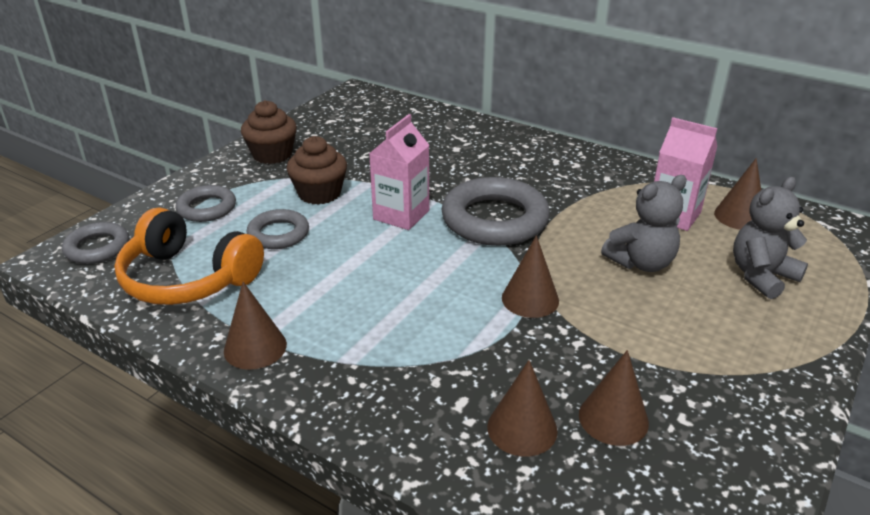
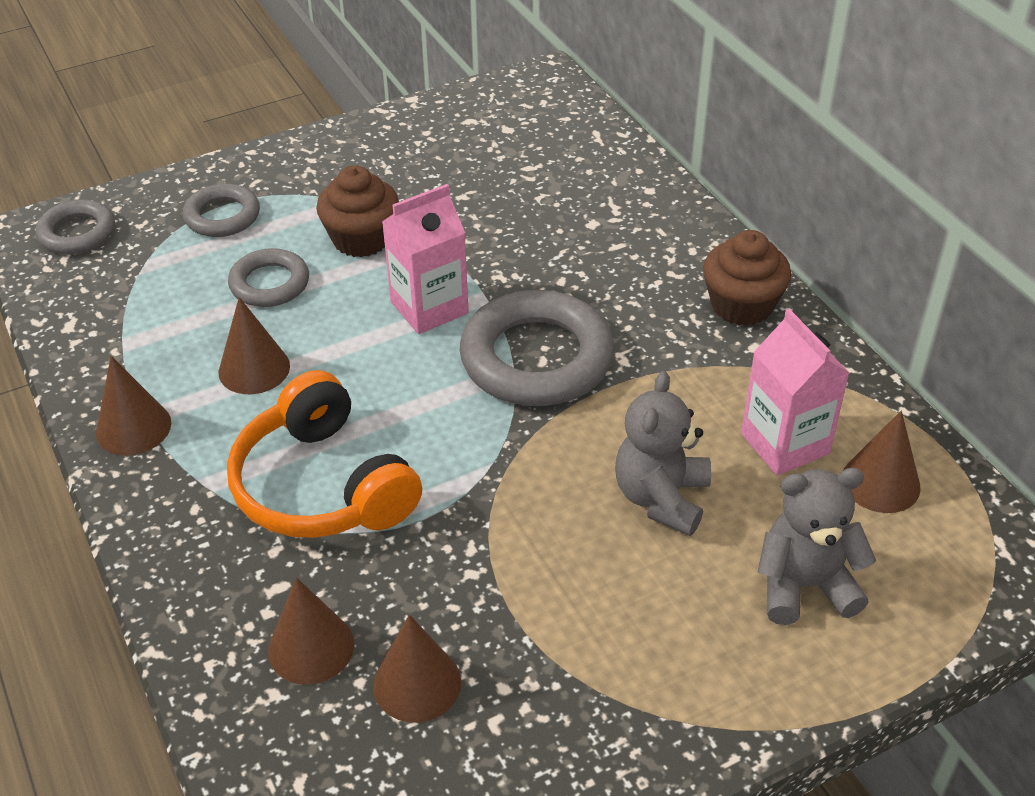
camera: 30 degrees right, 10 degrees up
orange headphones [114,207,264,305] -> orange headphones moved to [227,370,422,538]
brown cupcake [241,100,297,164] -> brown cupcake moved to [703,230,791,326]
brown cone [502,235,559,318] -> brown cone moved to [218,297,290,394]
grey teddy bear [601,175,687,272] -> grey teddy bear turned 105 degrees clockwise [615,371,711,536]

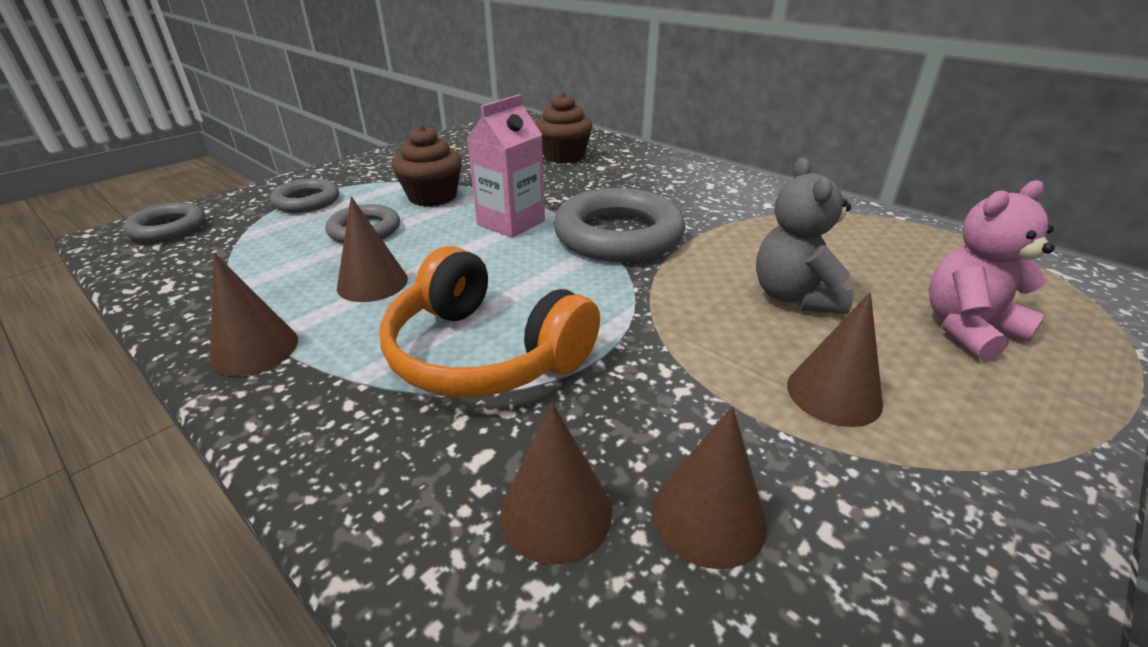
camera: 20 degrees left, 10 degrees down
brown cupcake [703,230,791,326] -> brown cupcake moved to [535,93,592,163]
pink carton [741,309,849,476] -> none
grey teddy bear [757,468,876,625] -> pink teddy bear [929,180,1055,360]
brown cone [843,411,921,513] -> brown cone moved to [787,292,883,427]

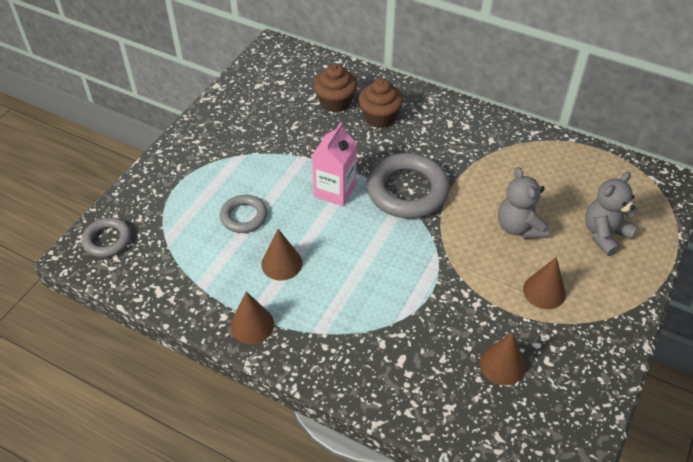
camera: 15 degrees left, 15 degrees up
grey ring [270,178,339,213] -> none
orange headphones [380,246,600,397] -> none
brown cupcake [392,125,462,207] -> brown cupcake moved to [359,79,403,128]
brown cone [500,403,612,565] -> none
pink teddy bear [929,180,1055,360] -> grey teddy bear [585,172,638,256]

